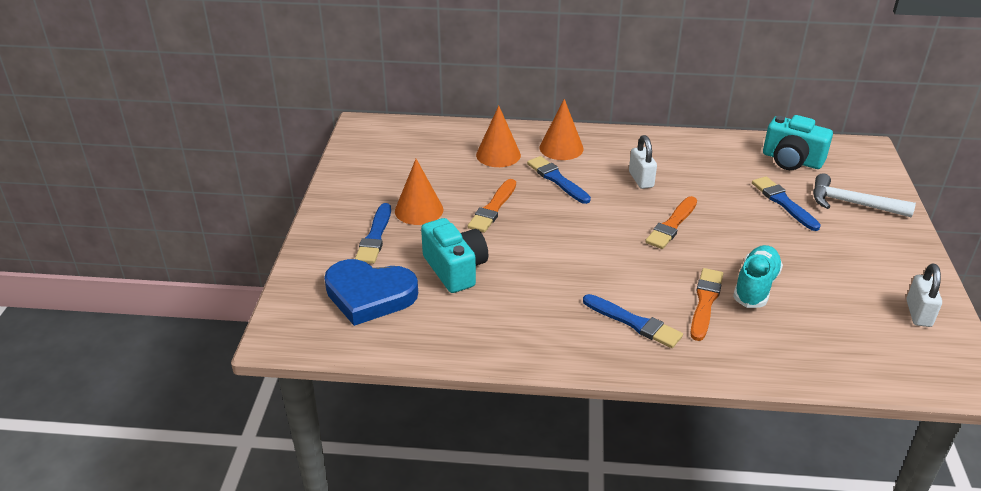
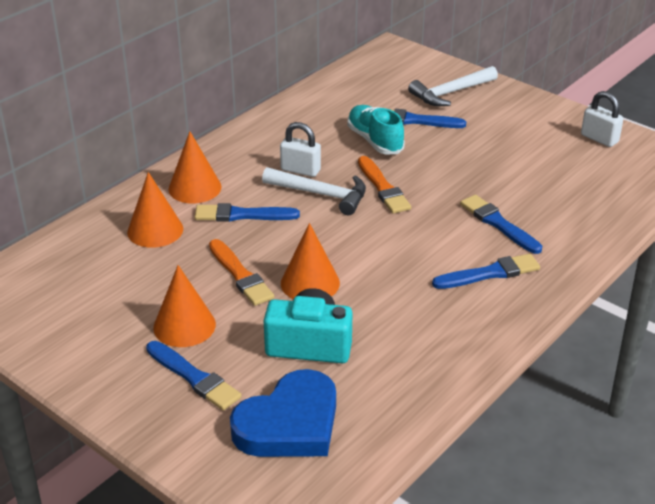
camera: 55 degrees left, 0 degrees up
orange brush [690,268,723,341] -> blue brush [460,195,542,254]
turquoise shoe [733,245,783,308] -> turquoise shoe moved to [347,105,405,154]
turquoise camera [763,115,833,170] -> none
none -> white hammer [262,167,366,215]
none -> orange cone [281,223,340,299]

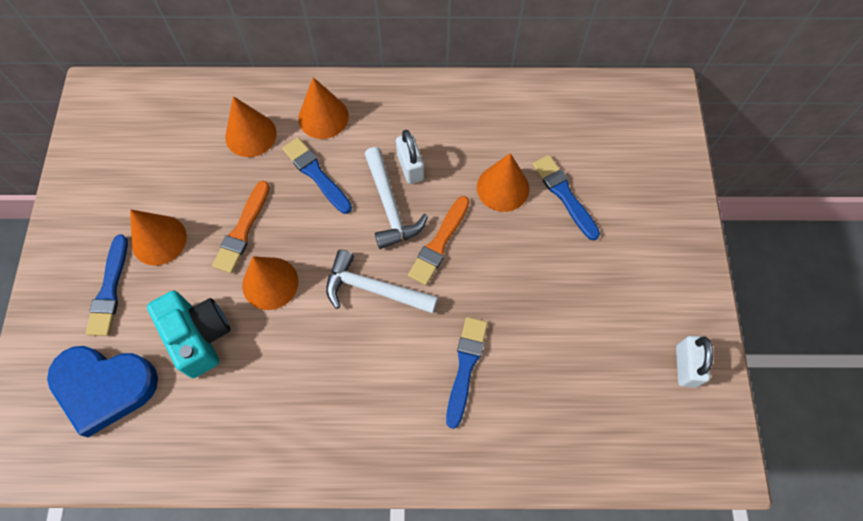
camera: 50 degrees right, 30 degrees up
turquoise shoe [347,105,405,154] -> orange cone [477,153,529,212]
white hammer [408,66,498,106] -> white hammer moved to [326,250,438,313]
blue brush [432,254,540,289] -> none

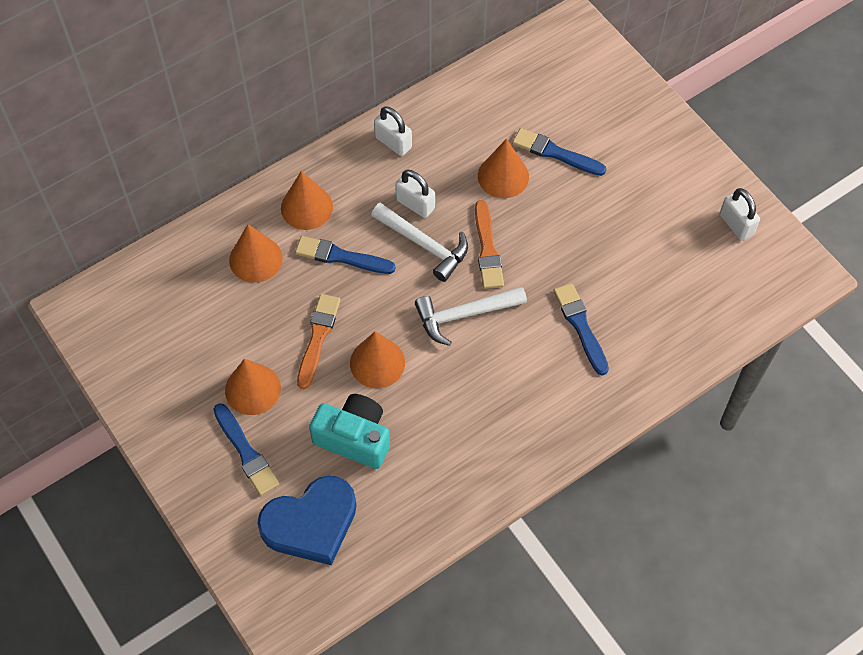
camera: 35 degrees left, 5 degrees down
orange brush [212,181,270,273] -> orange brush turned 150 degrees counterclockwise [297,294,341,389]
none -> white padlock [374,106,412,156]

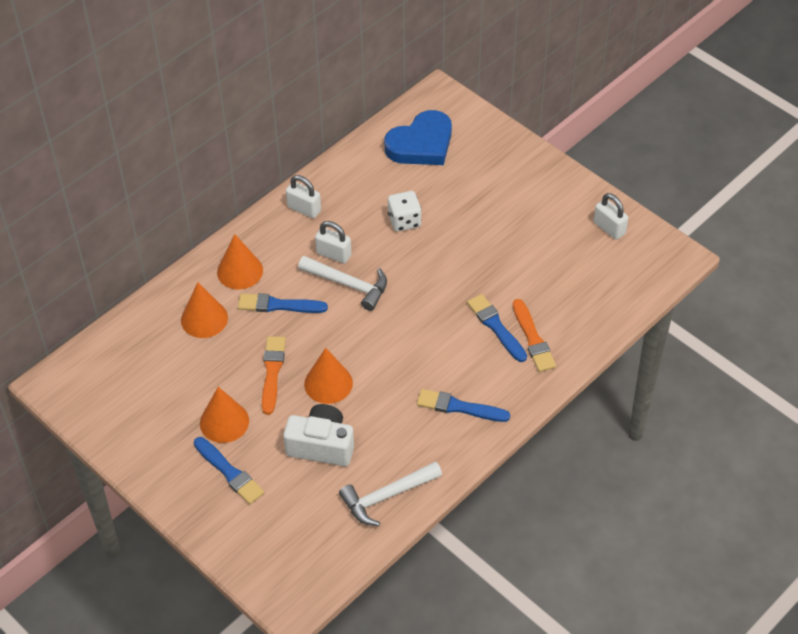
camera: 10 degrees left, 10 degrees down
blue heart [257,475,357,565] -> blue heart moved to [384,110,452,165]
turquoise camera [309,394,390,469] -> white camera [283,404,354,466]
white hammer [415,287,527,346] -> white hammer moved to [339,461,442,526]
orange brush [475,200,504,289] -> orange brush moved to [513,299,556,372]
orange cone [478,139,529,198] -> white dice [388,191,422,232]
blue brush [512,128,606,176] -> blue brush moved to [417,389,510,422]

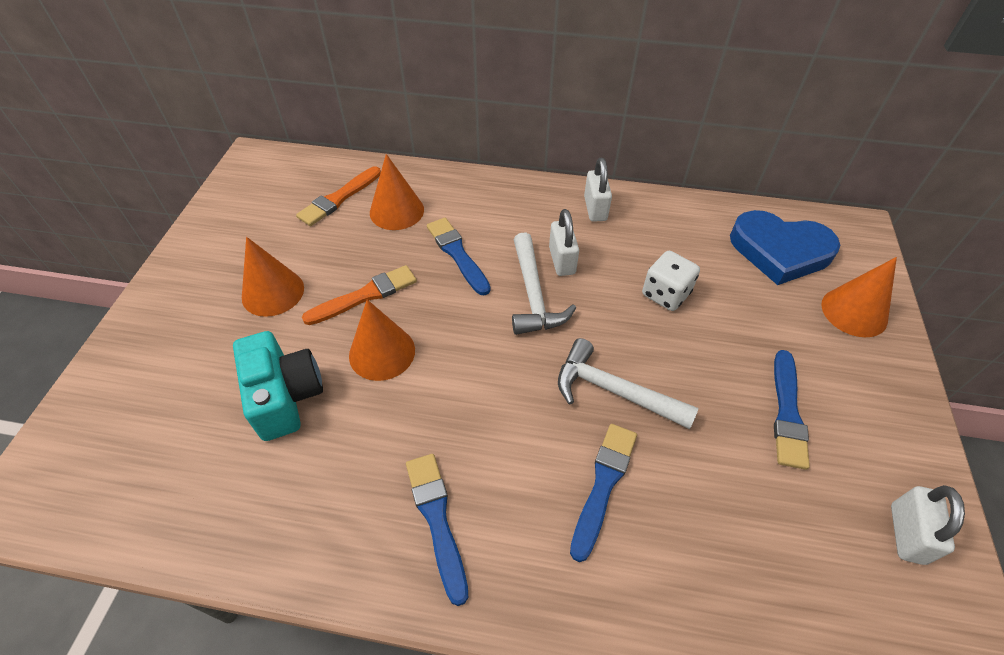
camera: 55 degrees right, 0 degrees up
blue brush [194,437,264,504] -> blue brush moved to [774,350,810,470]
orange cone [217,234,263,290] -> orange cone moved to [821,257,897,337]
white camera [283,404,354,466] -> turquoise camera [233,331,323,441]
white hammer [339,461,442,526] -> white hammer moved to [558,338,699,429]
orange brush [513,299,556,372] -> orange brush moved to [296,166,381,226]

